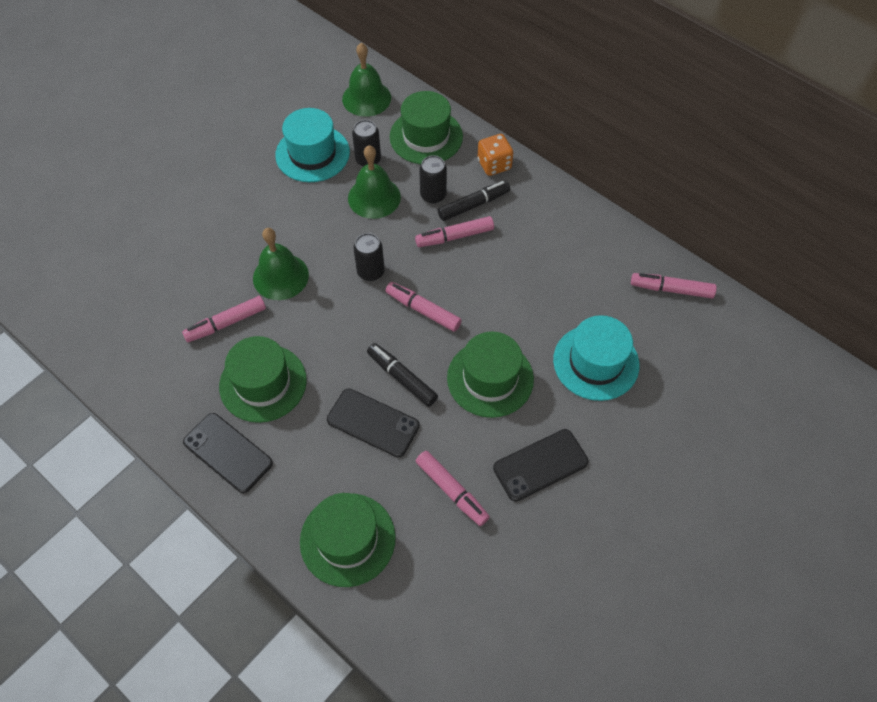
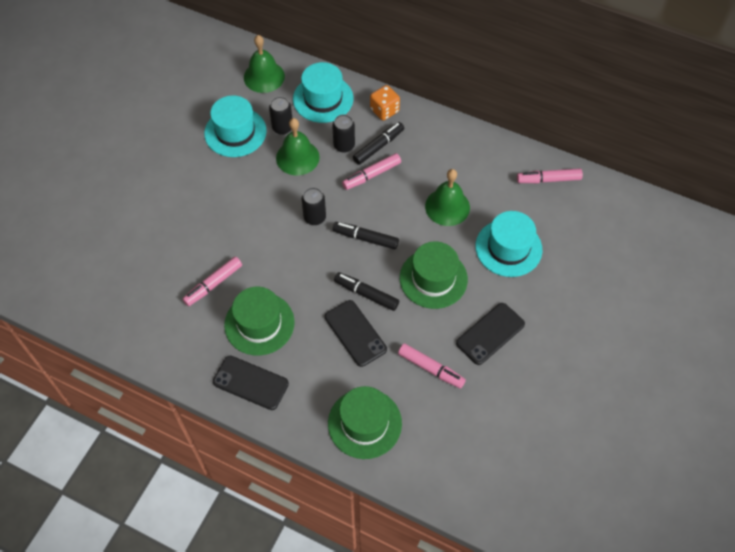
camera: 15 degrees left, 0 degrees up
green bell [253,228,309,300] -> green bell moved to [425,169,470,226]
black phone [327,388,420,457] -> black phone turned 45 degrees clockwise [325,300,387,367]
pink marker [386,282,462,332] -> black marker [333,222,399,250]
green hat [390,91,463,164] -> turquoise hat [293,62,353,123]

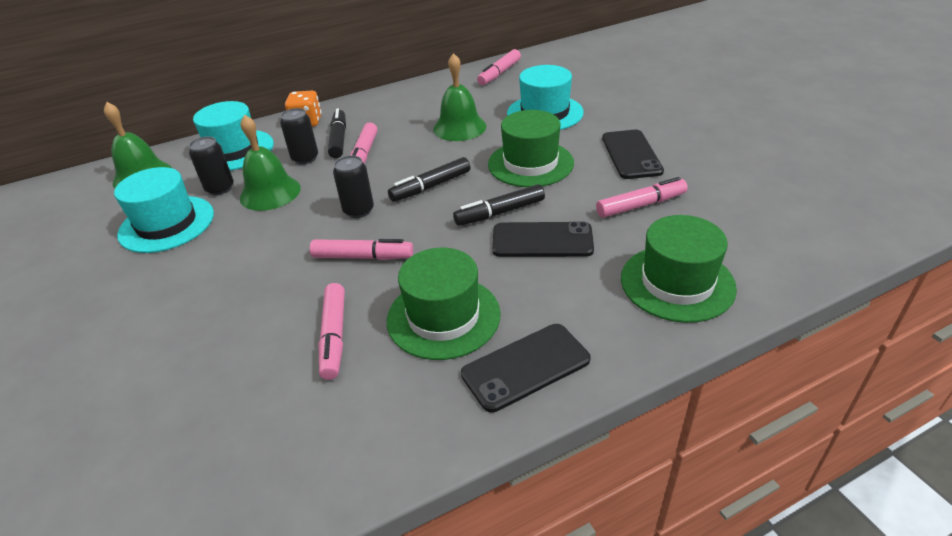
camera: 50 degrees left, 20 degrees down
none -> pink marker [310,239,413,260]

